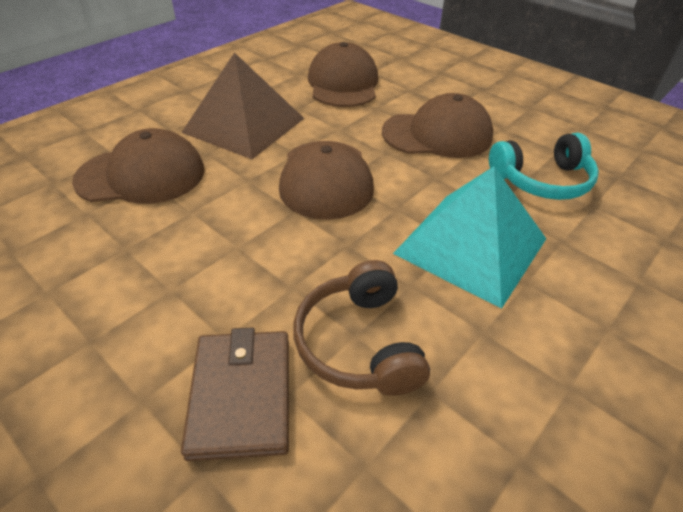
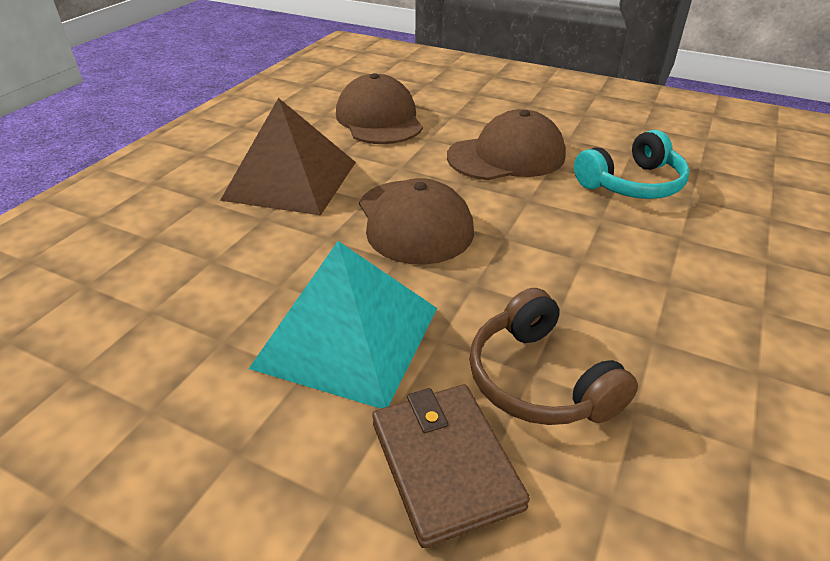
camera: 15 degrees left, 5 degrees down
brown cap [72,128,205,204] -> none
turquoise pyramid [393,166,546,309] -> turquoise pyramid moved to [249,241,437,409]

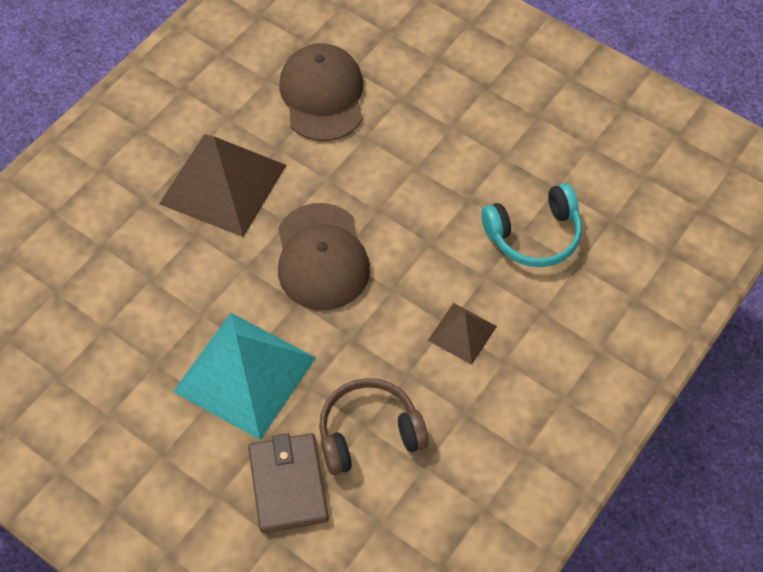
camera: 10 degrees right, 20 degrees up
brown cap [447,109,566,180] -> none
brown headphones [470,288,638,425] -> brown headphones turned 90 degrees clockwise [319,378,429,475]
none -> brown pyramid [428,303,497,365]

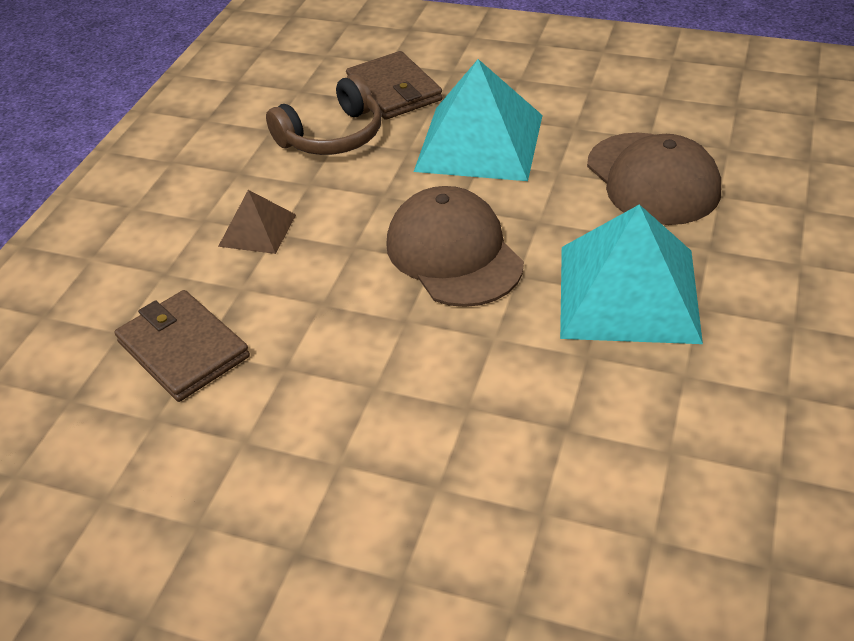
camera: 165 degrees right, 15 degrees down
brown pyramid [159,134,286,237] -> turquoise pyramid [560,204,703,344]
brown cap [279,43,363,141] -> brown cap moved to [587,132,721,225]
turquoise headphones [481,183,582,267] -> brown wallet [114,290,250,402]

